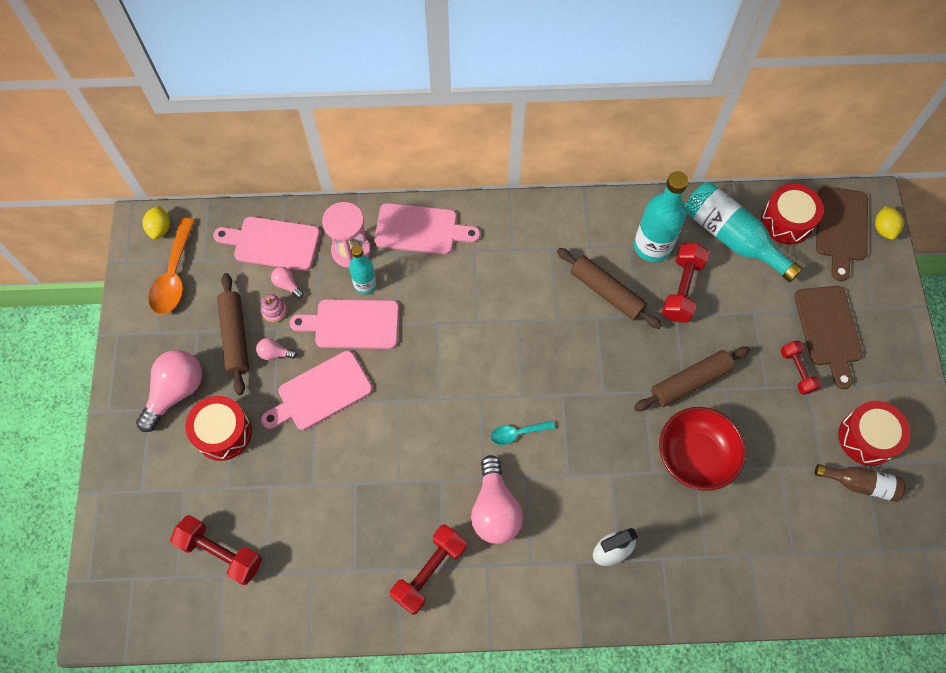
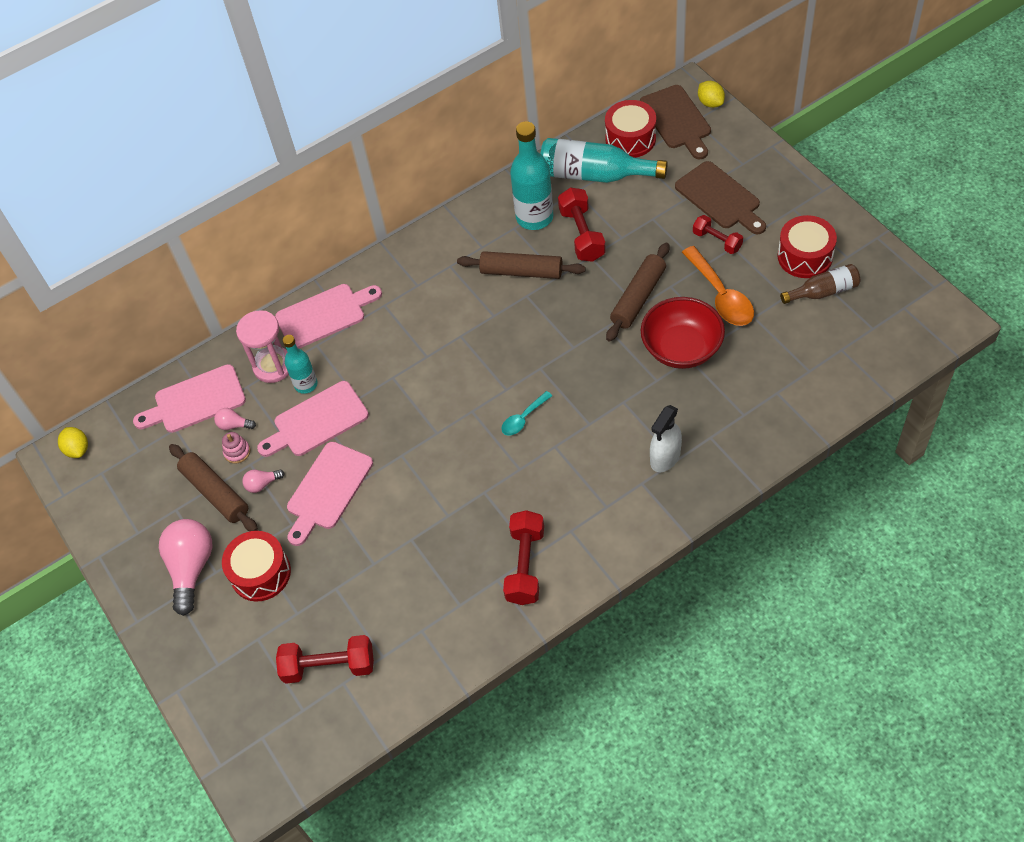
camera: 25 degrees left, 10 degrees down
orange spoon [148,217,195,315] -> orange spoon moved to [682,246,754,326]
pink light bulb [471,455,523,544] -> none

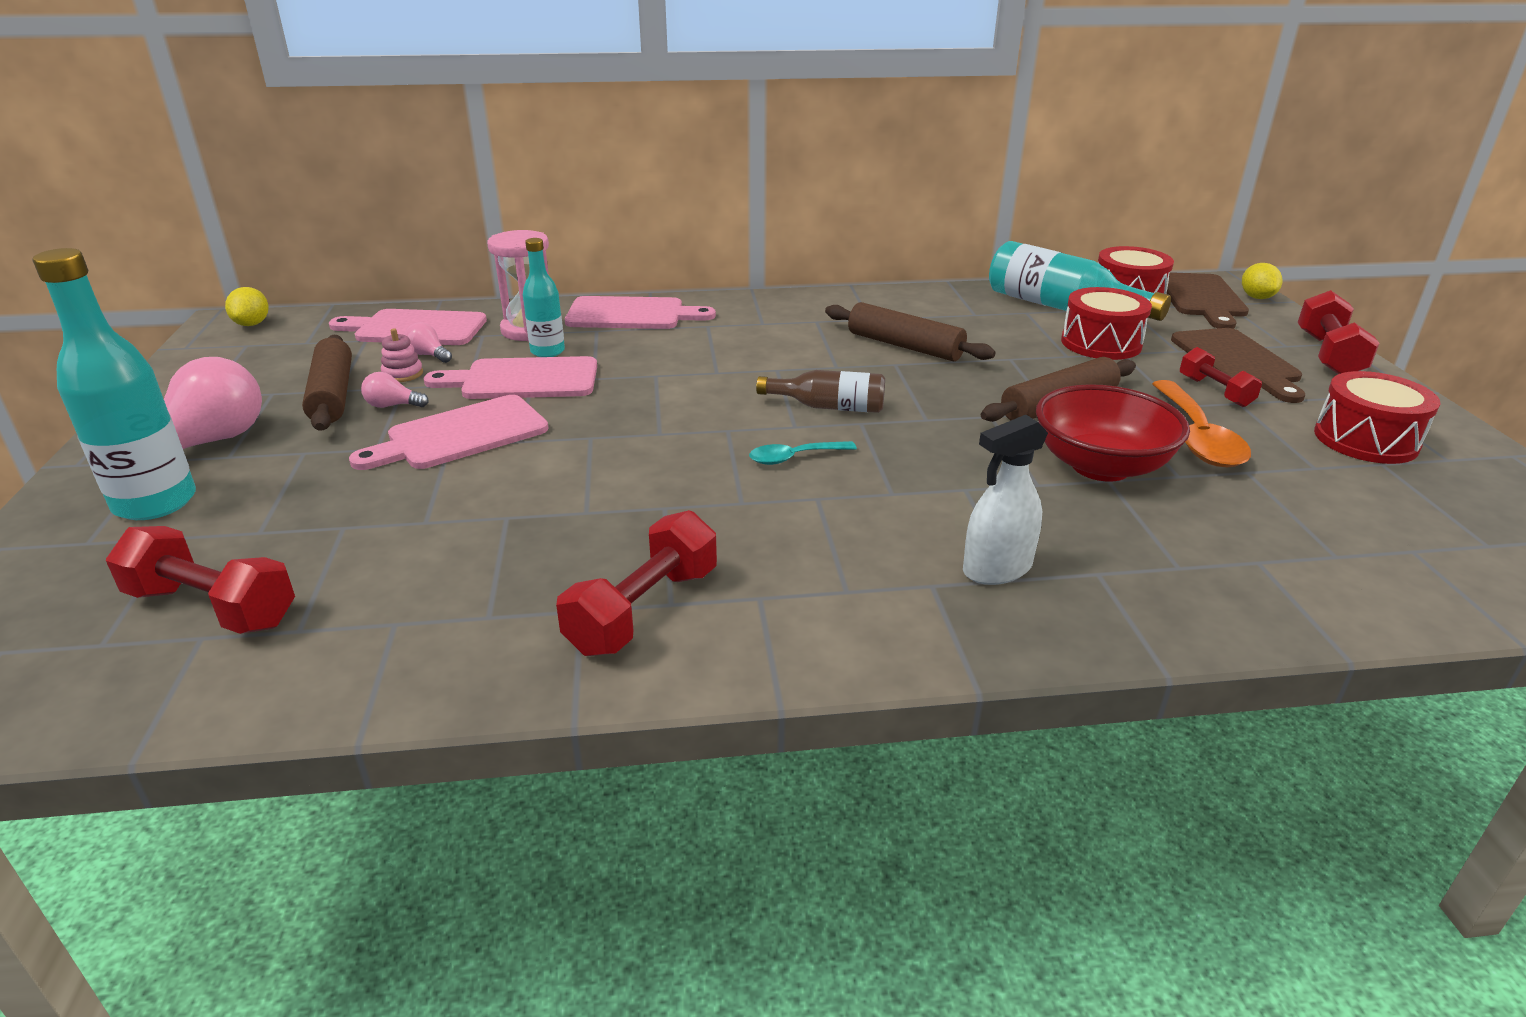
camera: 20 degrees right, 25 degrees down
red drum [222,531,291,601] -> red drum moved to [1061,287,1152,360]
turquoise bottle [510,121,553,230] -> turquoise bottle moved to [32,248,196,520]
red dumbbell [558,187,606,262] -> red dumbbell moved to [1298,290,1379,374]
brown bottle [780,264,860,304] -> brown bottle moved to [756,370,885,413]

